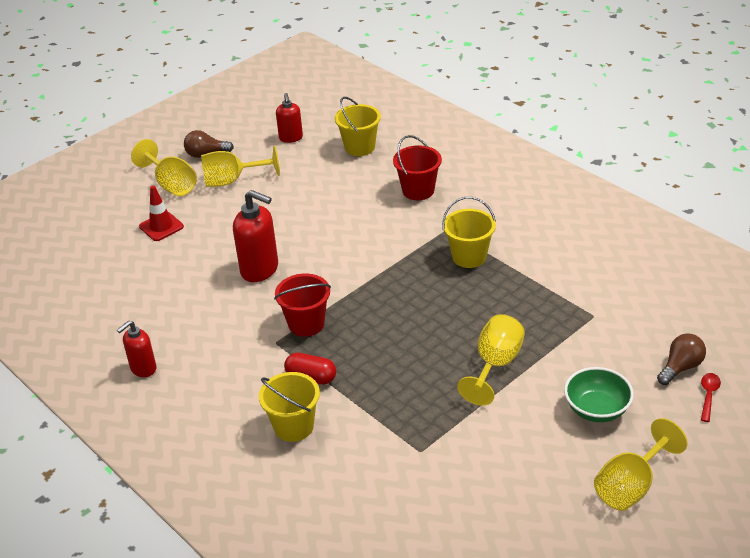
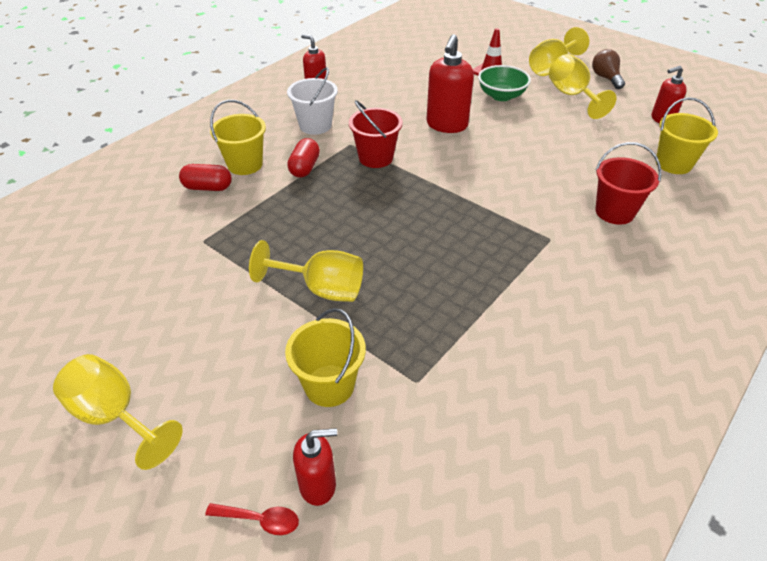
camera: 80 degrees right, 5 degrees up
yellow bucket [442,197,496,268] -> yellow bucket moved to [285,308,366,407]
green bowl [564,367,634,422] -> green bowl moved to [478,65,531,101]
brown light bulb [657,333,706,385] -> red soap dispenser [293,428,337,506]
none -> red capsule [179,164,232,191]
none -> white bucket [287,67,338,135]

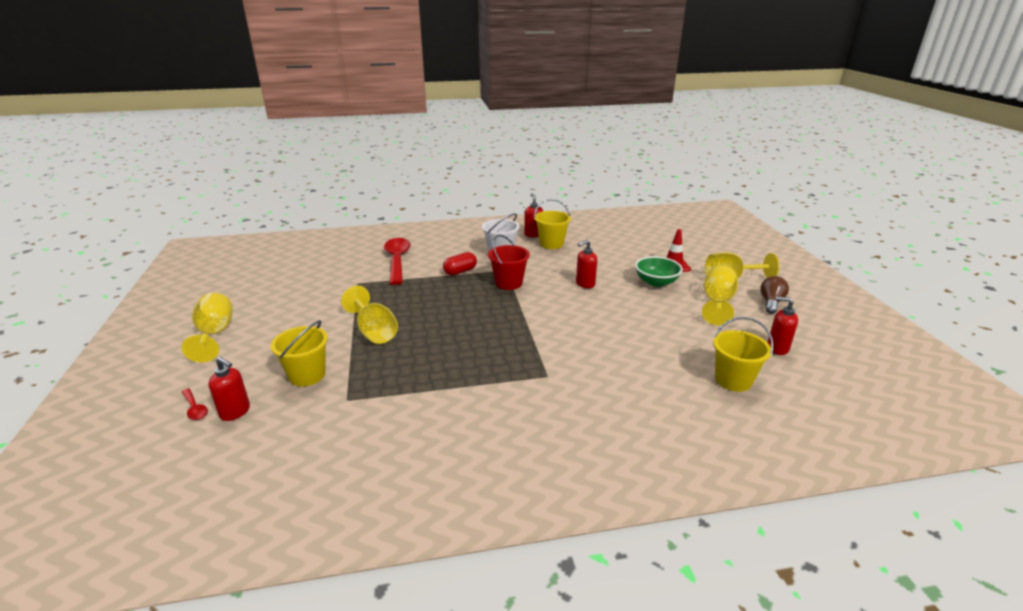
camera: 40 degrees right, 15 degrees down
red capsule [179,164,232,191] -> red spoon [384,238,411,285]
yellow bucket [210,100,266,175] -> yellow bucket moved to [534,199,571,249]
red soap dispenser [426,34,474,133] -> red soap dispenser [576,240,597,288], size x0.62
red bucket [595,142,662,225] -> none

